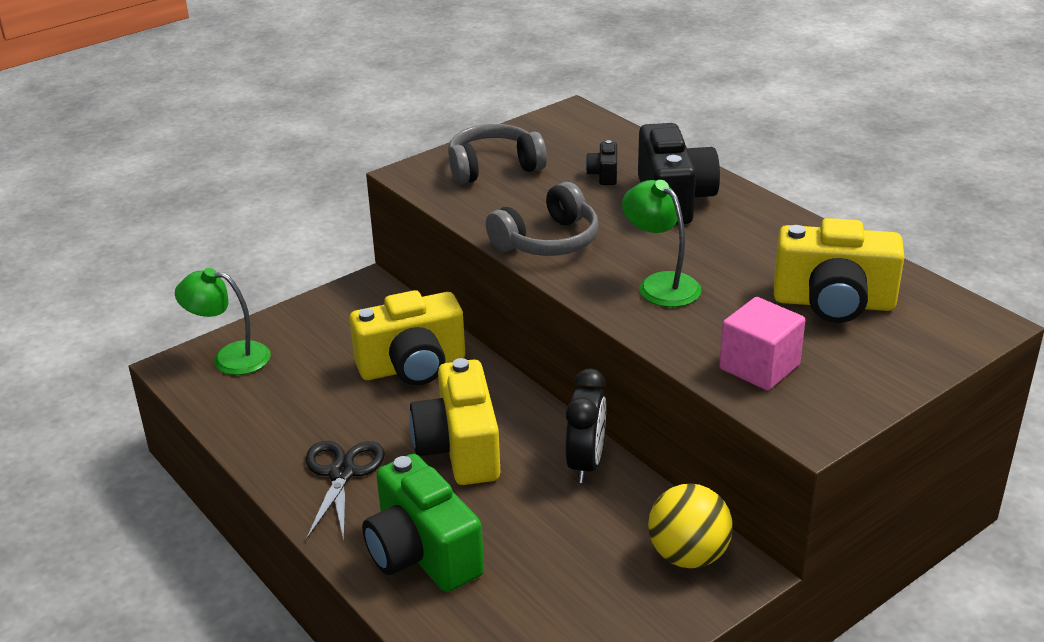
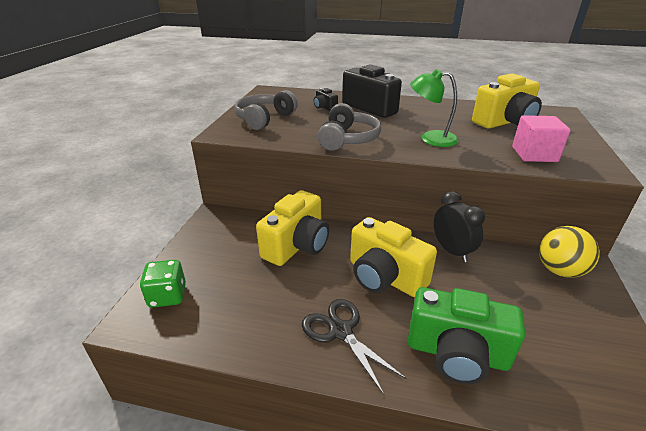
camera: 40 degrees left, 0 degrees up
green lamp [175,268,271,375] -> green dice [140,260,186,308]

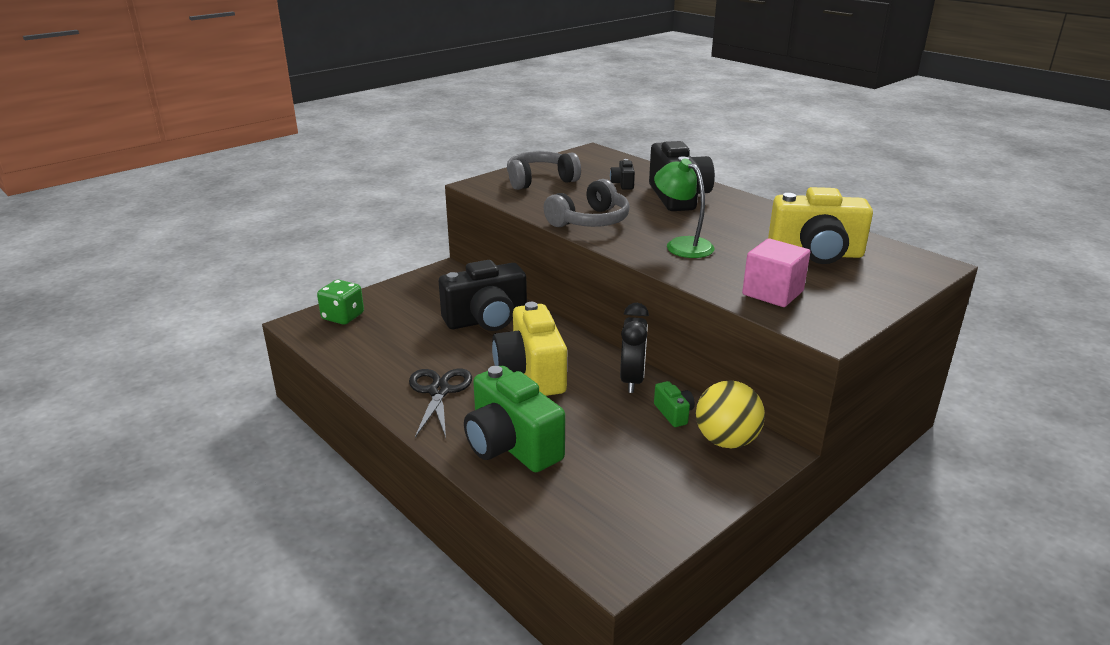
camera: 35 degrees right, 5 degrees down
yellow camera [256,190,329,266] -> black camera [439,260,527,331]
none -> green camera [654,381,695,427]

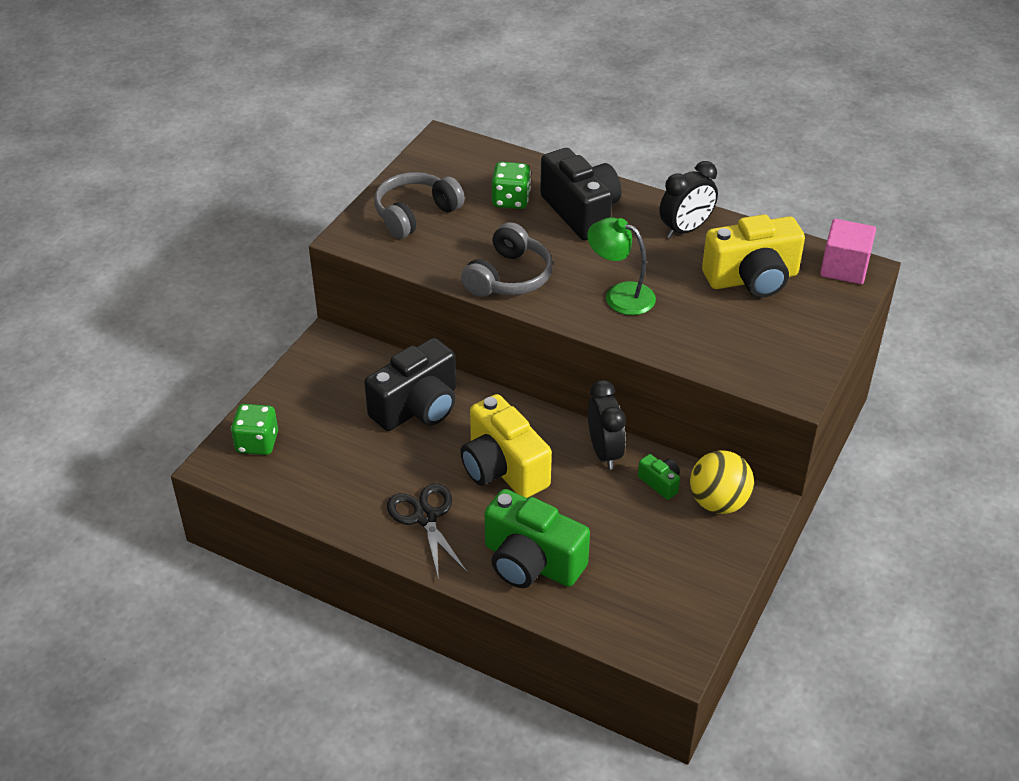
camera: 20 degrees left, 15 degrees up
black camera [610,159,635,189] -> green dice [492,162,531,209]
pink cube [742,239,810,307] -> pink cube moved to [820,219,876,284]
none -> black clock [659,161,718,238]

